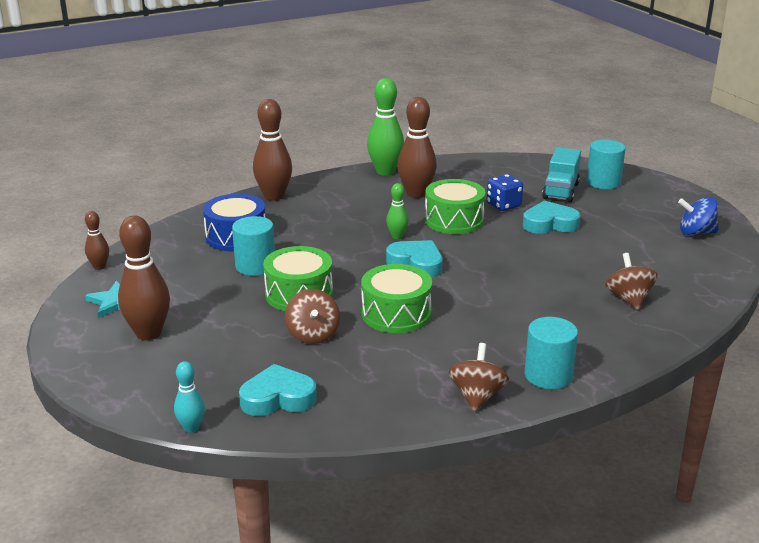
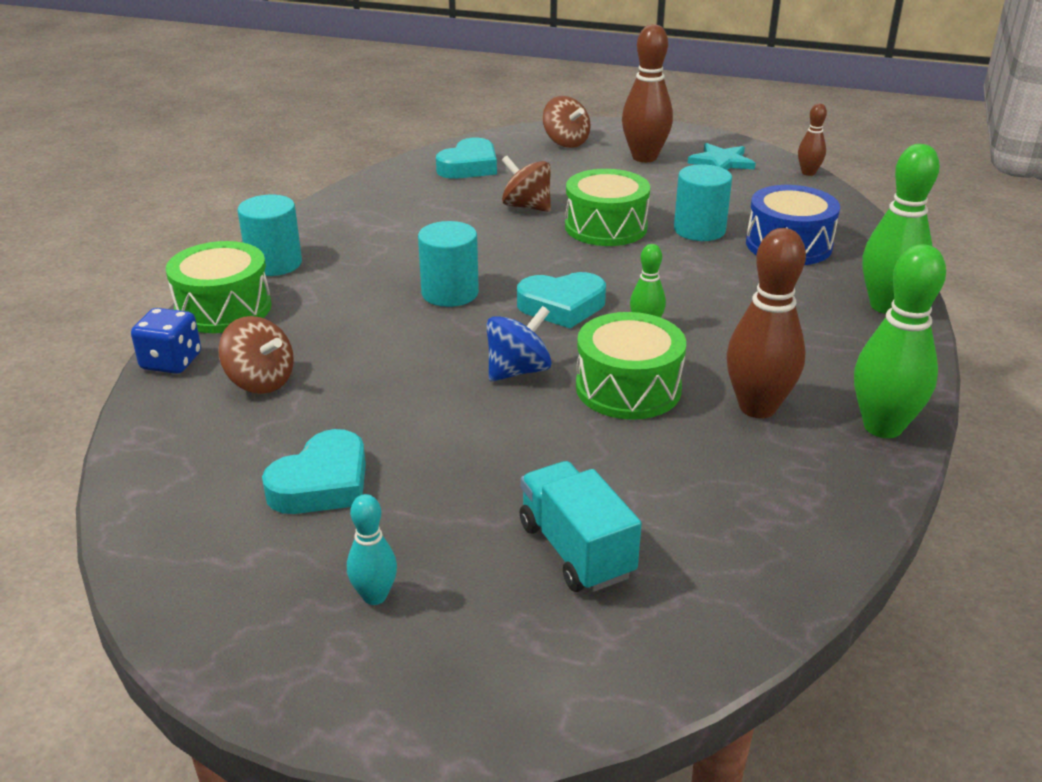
camera: 135 degrees right, 5 degrees up
turquoise bowling pin [174,361,205,433] -> turquoise bowling pin moved to [347,494,397,605]
brown bowling pin [253,99,292,201] -> green bowling pin [863,144,940,314]
green drum [361,264,432,333] -> green drum moved to [166,241,272,333]
brown spinning top [449,343,509,411] -> brown spinning top moved to [543,96,591,148]
blue dice [487,174,523,211] -> blue dice moved to [131,308,201,374]
turquoise heart [523,200,581,234] -> turquoise heart moved to [262,429,366,514]
turquoise cylinder [586,140,626,189] -> turquoise cylinder moved to [418,221,479,307]
blue spinning top [678,197,719,235] -> blue spinning top moved to [486,306,552,382]

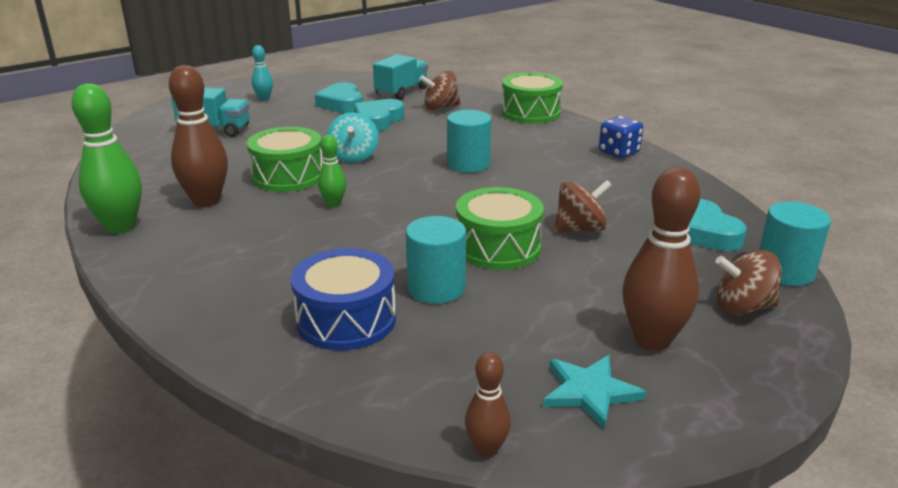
camera: 125 degrees right, 5 degrees down
blue dice [131,308,201,374] -> blue dice moved to [599,116,643,158]
turquoise cylinder [238,195,302,276] -> turquoise cylinder moved to [759,202,831,286]
blue spinning top [486,306,552,382] -> turquoise spinning top [327,112,379,163]
turquoise heart [517,272,606,328] -> turquoise heart moved to [354,99,404,131]
green bowling pin [863,144,940,314] -> none
none -> turquoise truck [373,54,428,100]

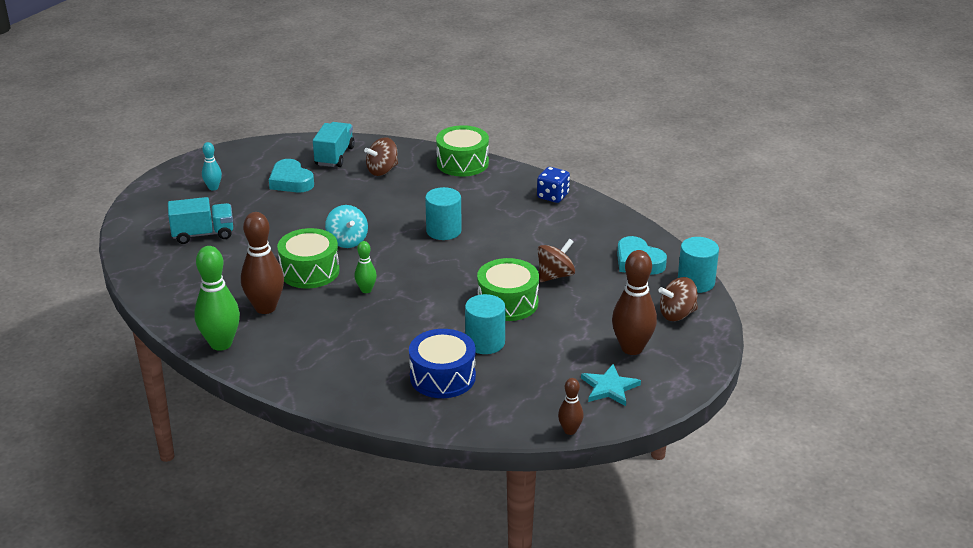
camera: 20 degrees left, 5 degrees up
turquoise heart [354,99,404,131] -> none

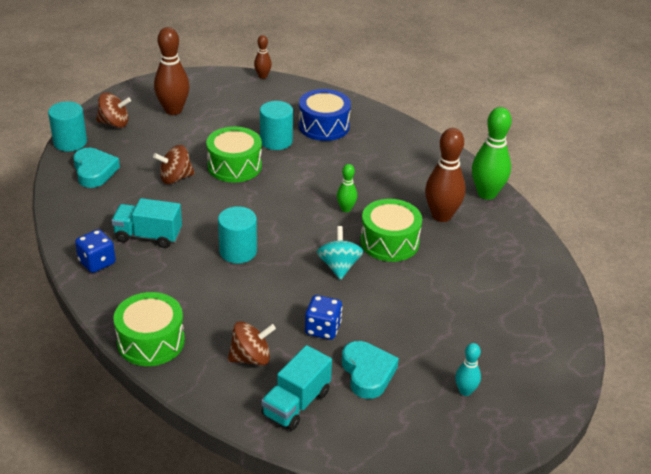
camera: 160 degrees left, 5 degrees up
turquoise truck [168,197,233,244] -> turquoise truck moved to [111,198,182,248]
turquoise star [581,364,641,406] -> none
none -> blue dice [305,295,342,340]

